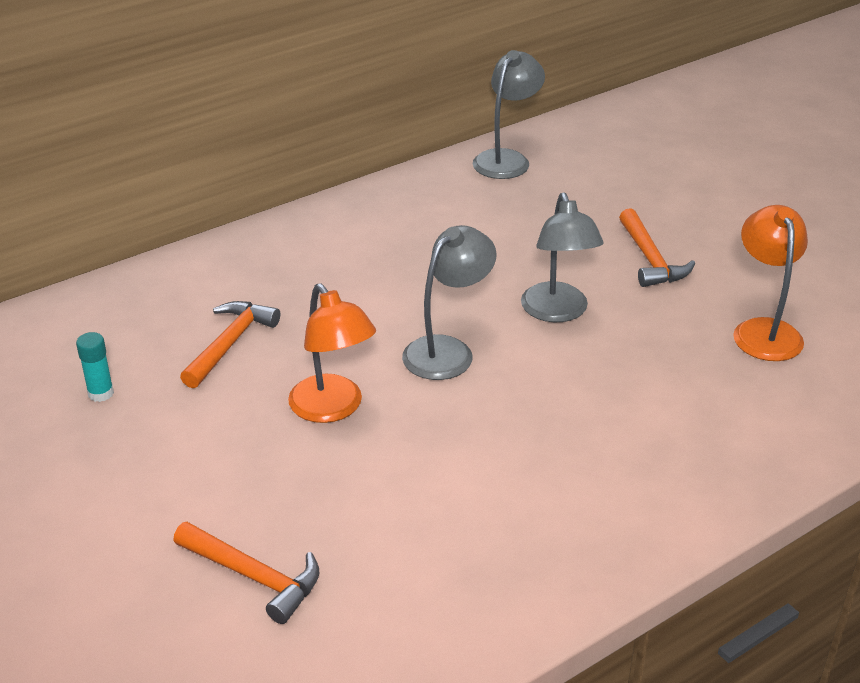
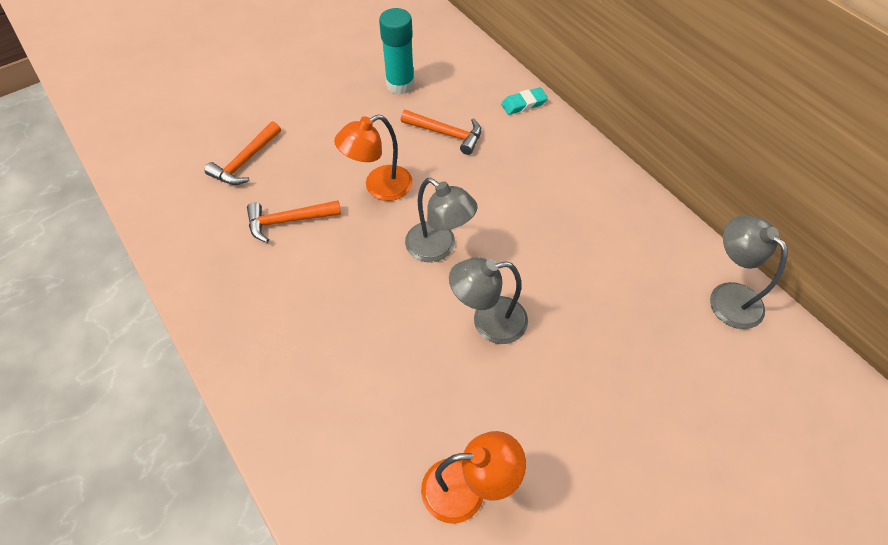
camera: 90 degrees right, 20 degrees up
turquoise glue stick [76,332,114,402] -> turquoise glue stick [379,8,415,95], size x1.95
grey lamp [473,50,545,179] -> grey lamp turned 150 degrees counterclockwise [710,215,788,329]
orange hammer [619,208,695,287] -> orange hammer moved to [247,200,341,243]
none -> turquoise eraser [501,87,548,115]

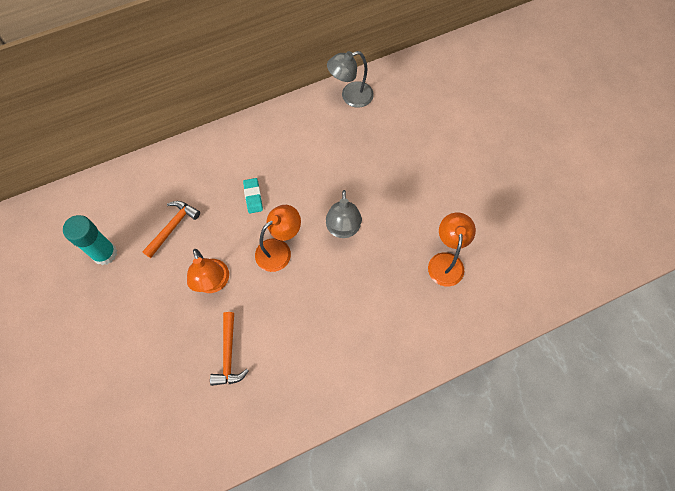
camera: 80 degrees left, 10 degrees up
orange hammer [204,121,281,185] -> none
grey lamp [405,178,478,262] -> orange lamp [255,205,301,272]
turquoise eraser [501,87,548,115] -> turquoise eraser moved to [243,178,263,213]

